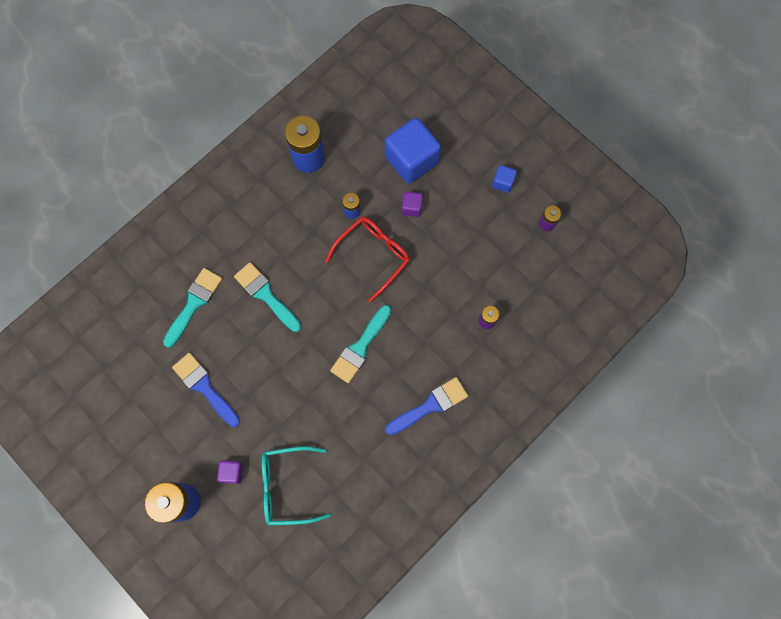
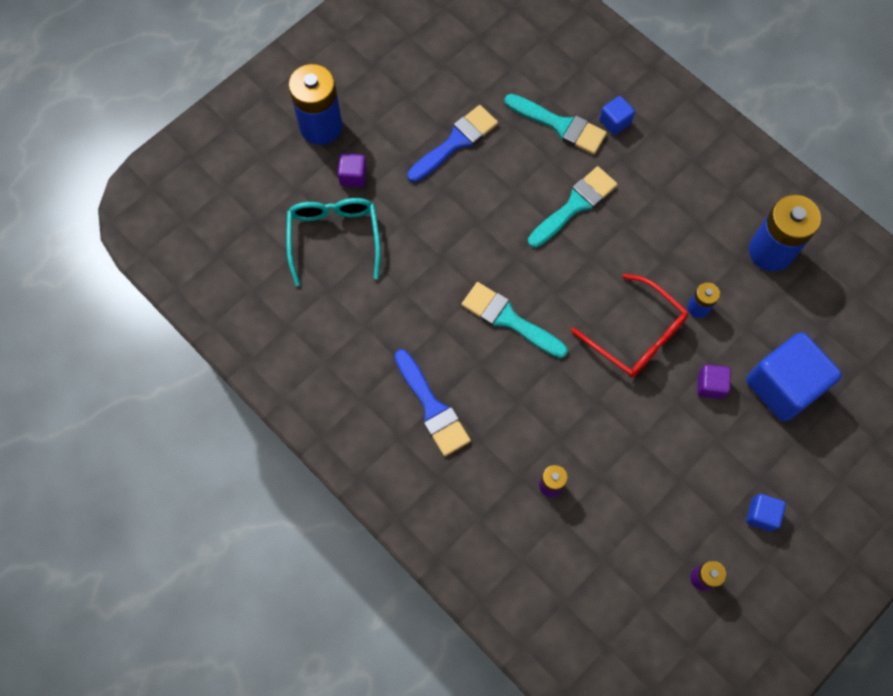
camera: 90 degrees right, 5 degrees down
none -> blue cube [599,96,635,135]

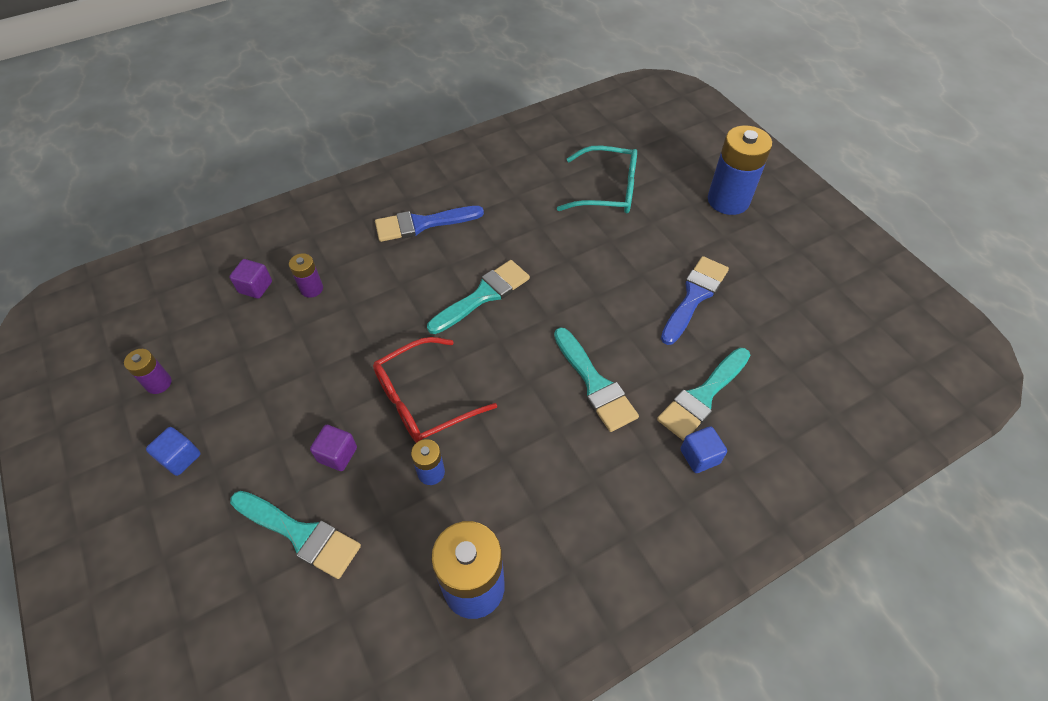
camera: 105 degrees right, 15 degrees down
purple cube [338,153,367,187] -> purple cube moved to [229,259,272,299]
blue brush [408,105,498,182] -> blue brush turned 120 degrees counterclockwise [661,256,729,345]
blue cube [746,332,842,421] -> turquoise brush [230,491,361,579]

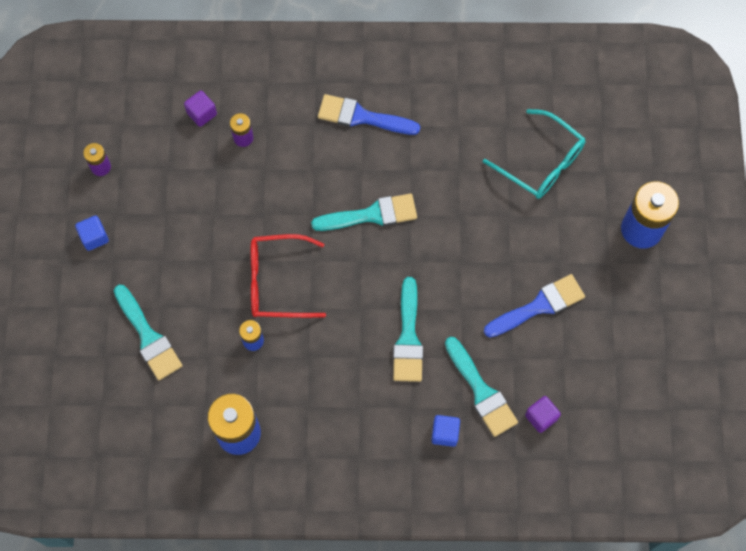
camera: 30 degrees right, 15 degrees up
purple cube [310,425,357,471] -> purple cube moved to [525,396,561,433]
turquoise brush [657,348,750,441] -> turquoise brush turned 105 degrees counterclockwise [445,337,518,437]

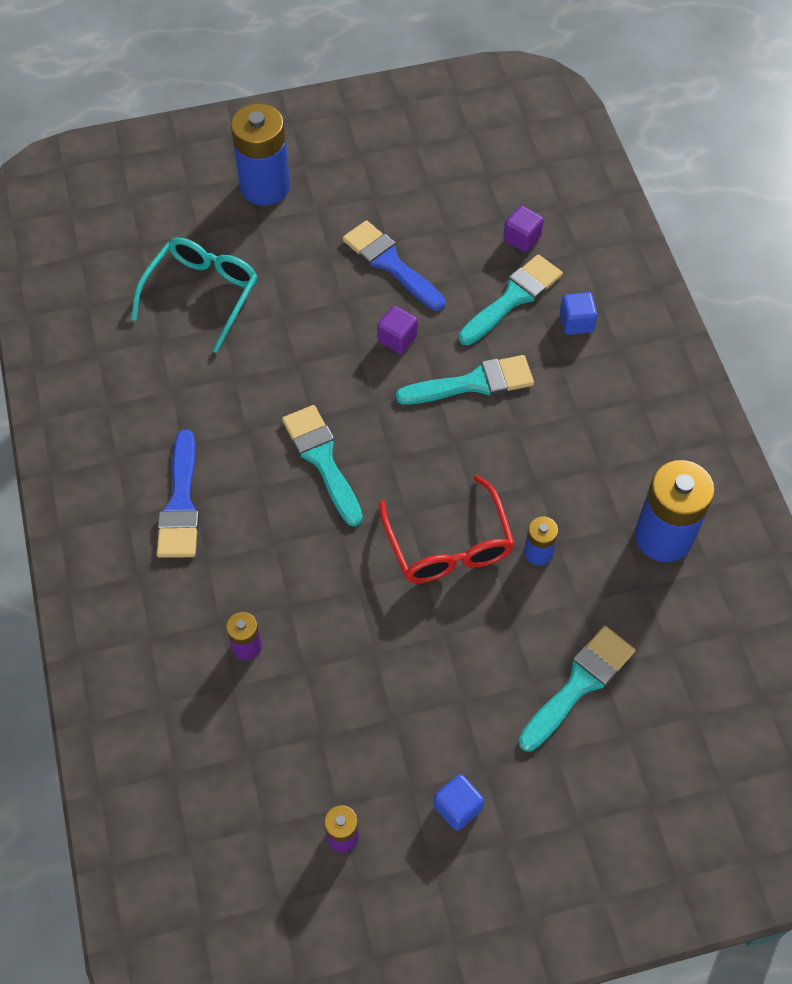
camera: 105 degrees left, 10 degrees down
purple cube [184,90,217,127] -> purple cube moved to [377,306,418,354]

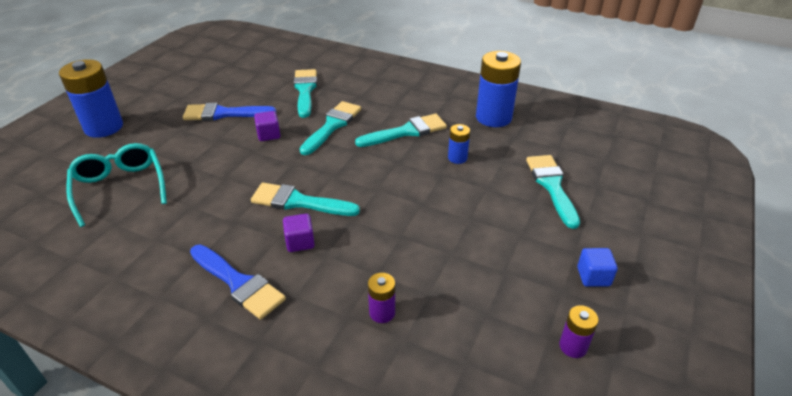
camera: 50 degrees left, 20 degrees down
red glasses [379,475,515,583] -> none
purple cube [503,206,544,252] -> purple cube moved to [283,214,315,252]
blue cube [560,292,598,335] -> none
none -> turquoise brush [355,114,447,147]

